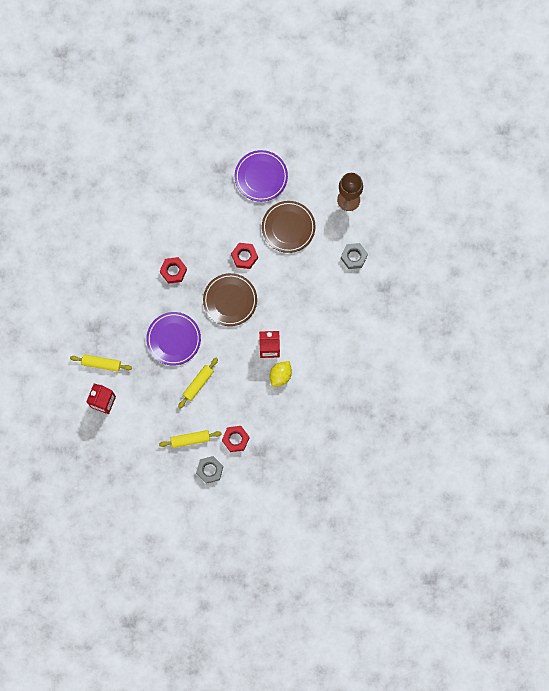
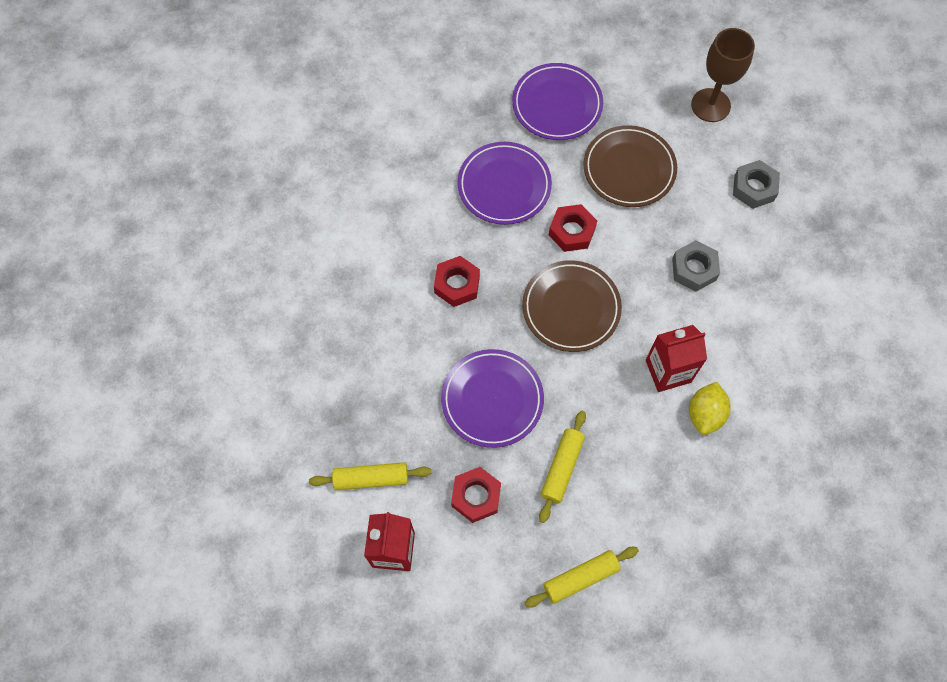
camera: 15 degrees left, 10 degrees down
grey nut [196,456,223,484] -> grey nut moved to [672,240,720,292]
red nut [222,426,250,452] -> red nut moved to [451,467,501,523]
none -> purple plate [457,142,552,225]

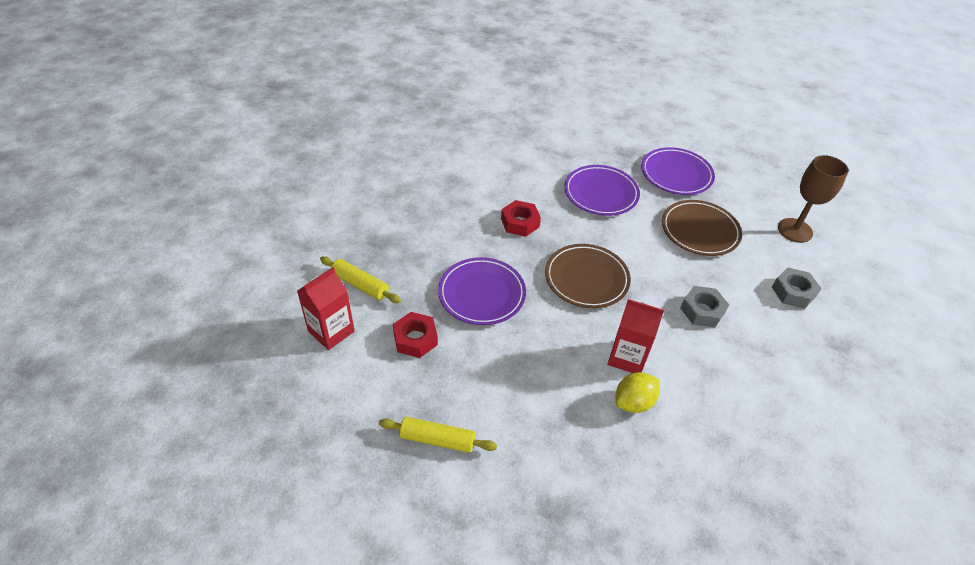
camera: 35 degrees right, 20 degrees down
yellow rolling pin [539,411,586,523] -> none
red nut [549,204,597,252] -> none

